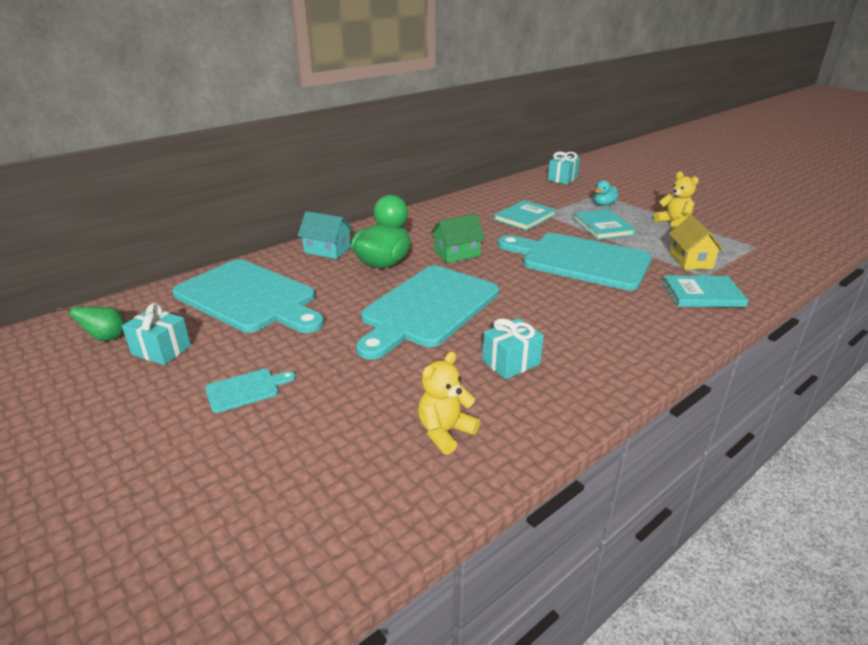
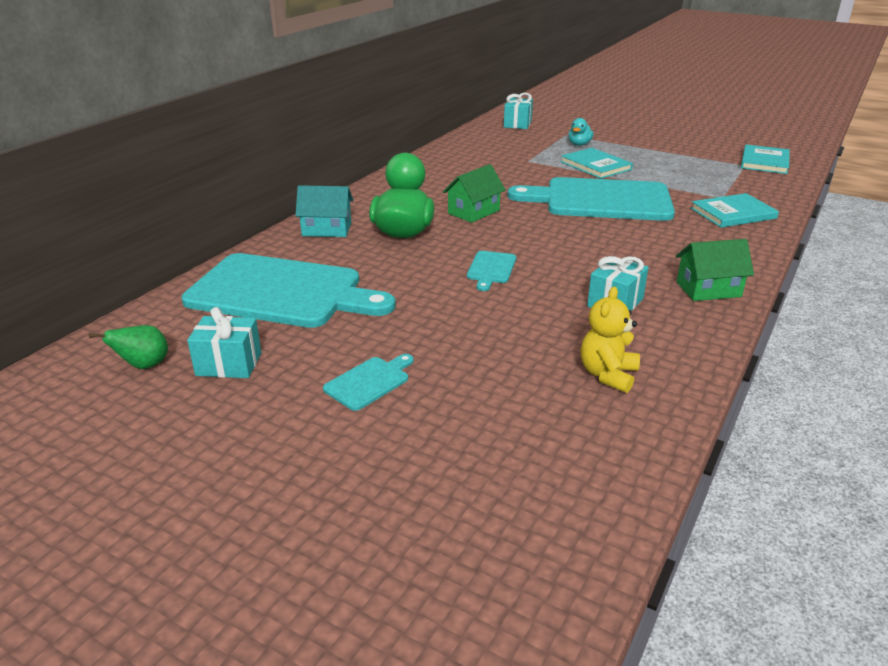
camera: 20 degrees left, 0 degrees up
turquoise cutting board [356,266,499,360] -> turquoise cutting board [467,251,516,291], size x0.41
turquoise book [494,200,556,231] -> turquoise book moved to [741,145,790,174]
yellow teddy bear [653,172,699,229] -> none
yellow house [669,215,724,270] -> none
none -> green house [676,239,754,301]

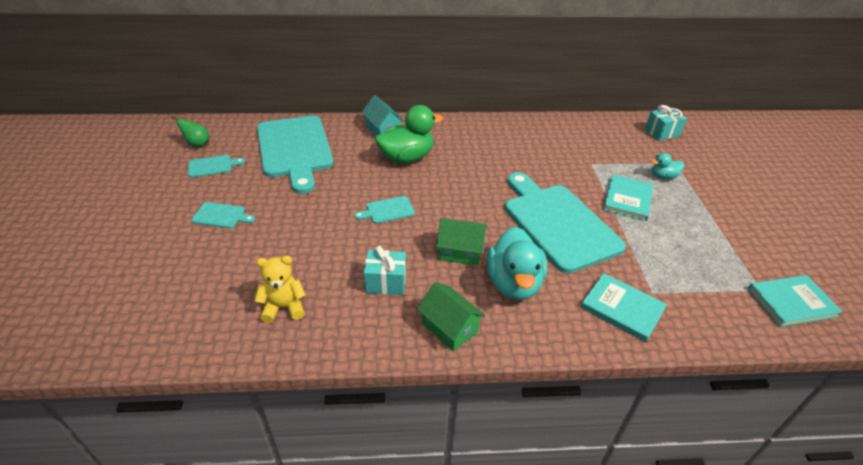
camera: 55 degrees right, 10 degrees up
turquoise gift [187,307,261,378] -> turquoise cutting board [188,155,245,178]
green house [443,164,506,223] -> green house moved to [436,218,487,265]
none -> turquoise duck [487,227,547,300]

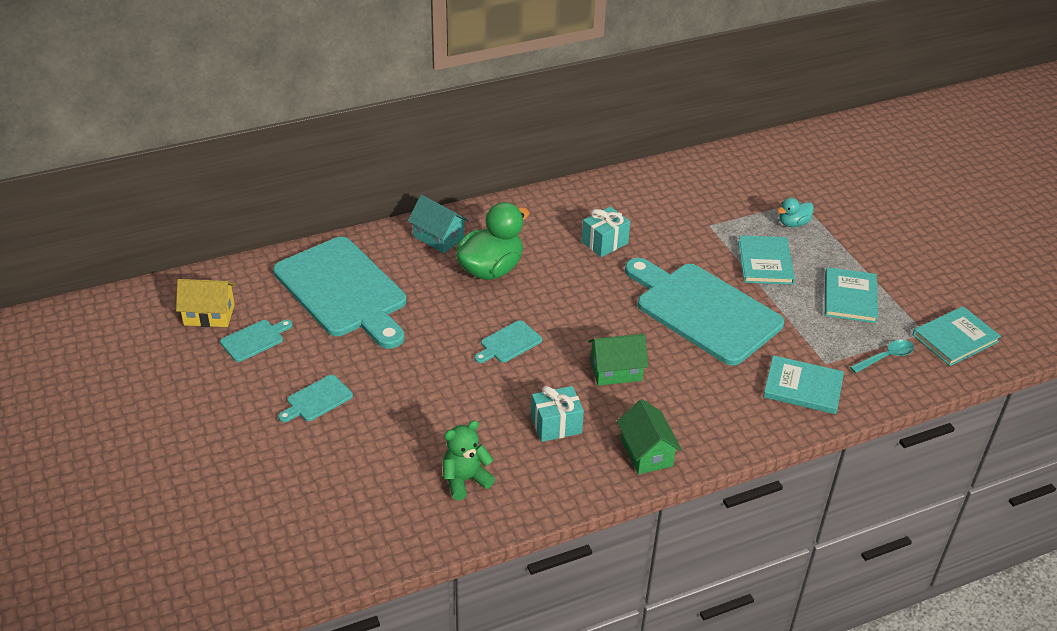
camera: 20 degrees left, 0 degrees up
green pear [171,116,209,147] -> yellow house [176,279,235,327]
turquoise cutting board [191,202,255,228] -> turquoise cutting board turned 150 degrees clockwise [278,375,353,422]
yellow teddy bear [254,256,306,323] -> green teddy bear [443,420,495,500]
green house [417,282,486,351] -> green house turned 45 degrees clockwise [617,399,682,474]
turquoise duck [487,227,547,300] -> none
turquoise gift [645,105,687,141] -> turquoise gift moved to [582,207,630,257]
none -> turquoise book [825,267,878,323]
none -> turquoise spoon [850,340,914,373]

